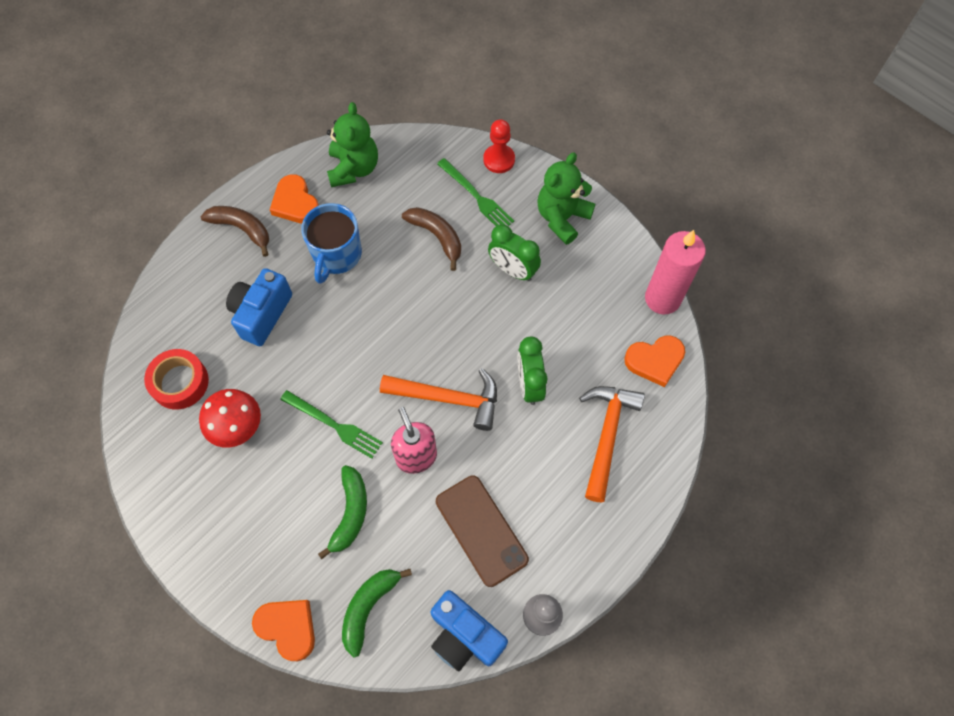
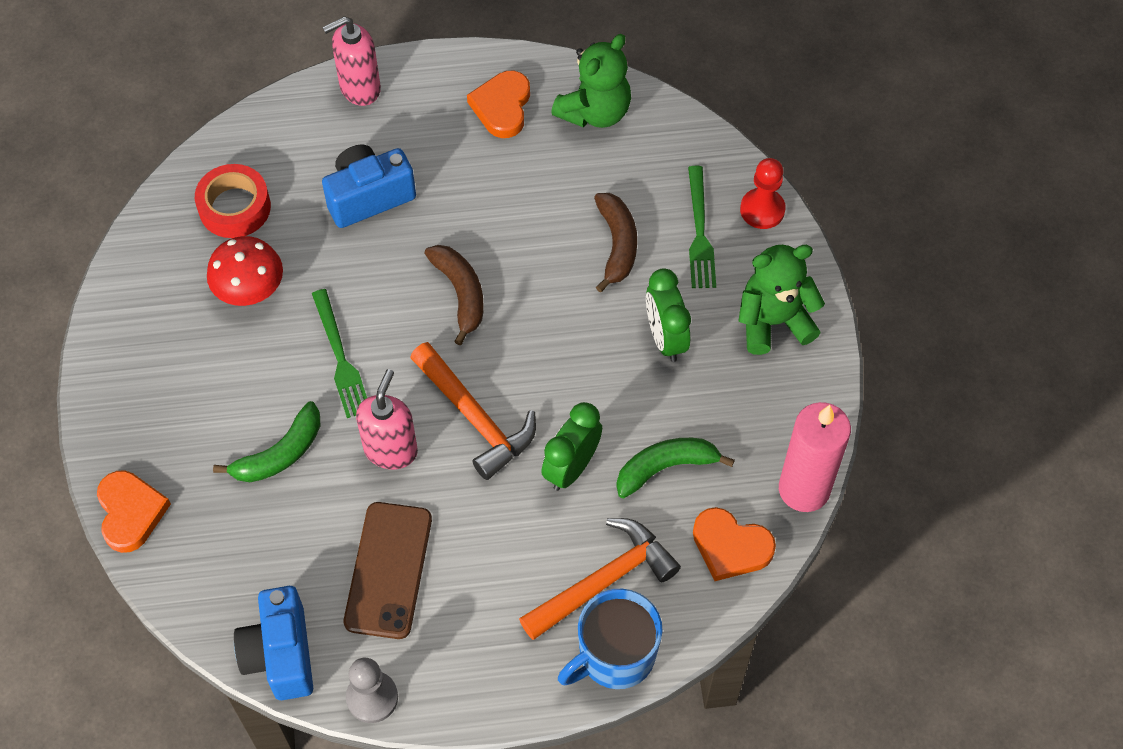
camera: 40 degrees right, 5 degrees down
brown banana [201,206,269,257] -> brown banana moved to [424,245,484,345]
blue mug [301,203,362,284] -> blue mug moved to [558,589,663,689]
green banana [342,569,412,657] -> green banana moved to [616,438,735,499]
none -> pink soap dispenser [322,16,381,106]

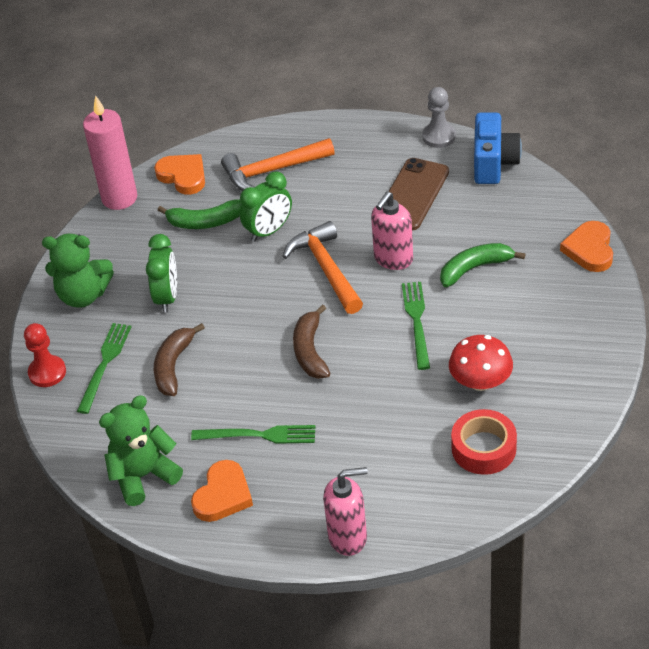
camera: 160 degrees left, 15 degrees down
blue camera [322,144,416,228] -> none
blue mug [558,589,663,689] -> none
none -> green fork [191,425,315,444]

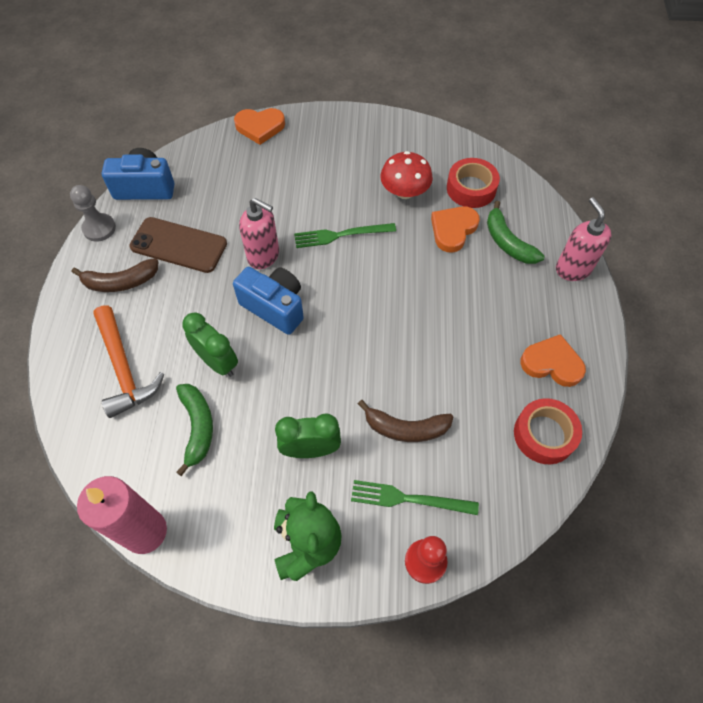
camera: 100 degrees left, 15 degrees up
green teddy bear [99,395,183,506] -> red tape [514,398,582,464]
orange heart [154,154,205,195] -> orange heart moved to [431,206,480,253]
green fork [191,425,315,444] -> none
orange hammer [282,221,363,314] -> blue camera [233,267,304,335]
brown banana [293,305,330,379] -> brown banana moved to [72,258,158,292]
green banana [440,243,526,287] -> green banana moved to [487,201,545,264]

